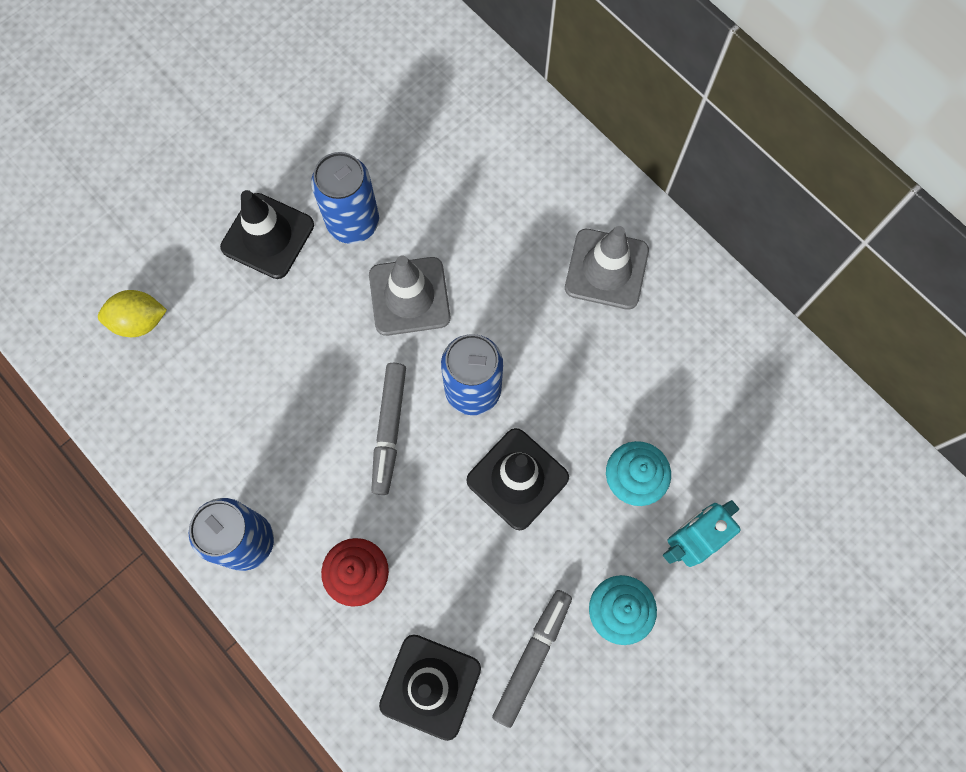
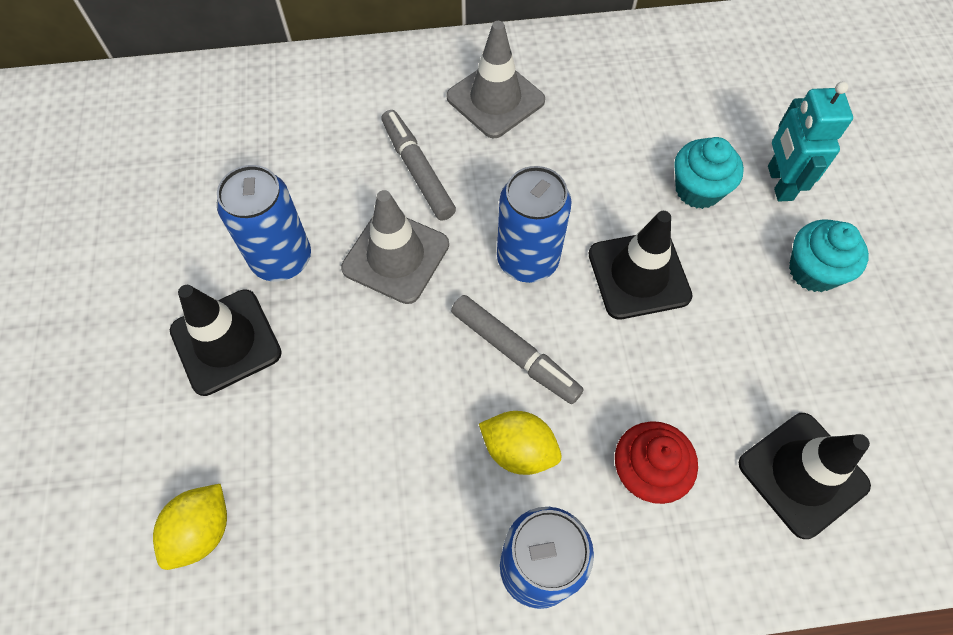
camera: 55 degrees left, 10 degrees down
grey marker [492,590,572,728] -> grey marker moved to [381,110,456,220]
none -> yellow lemon [479,411,561,475]

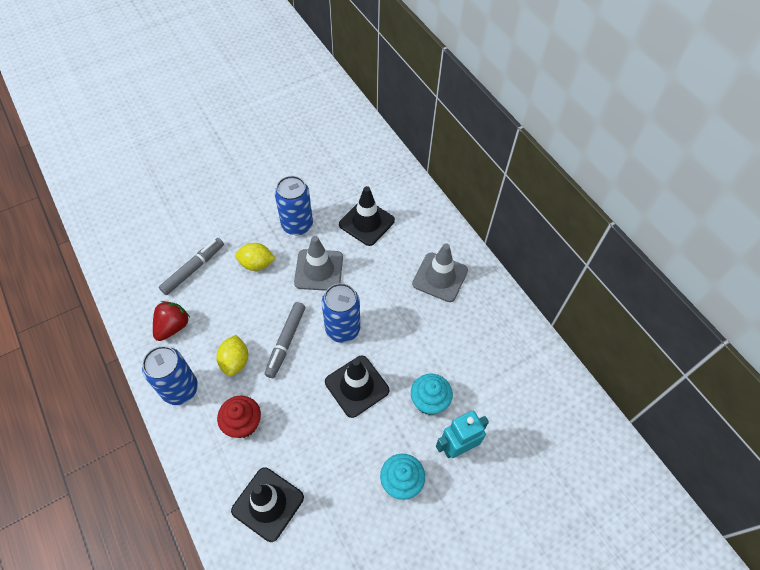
camera: 65 degrees right, 5 degrees down
yellow lemon [153,484,227,570] -> yellow lemon moved to [235,243,276,271]
black traffic cone [170,285,282,396] -> black traffic cone moved to [339,186,395,246]
grey marker [381,110,456,220] -> grey marker moved to [159,238,224,295]
none -> red strawberry [153,301,190,341]

